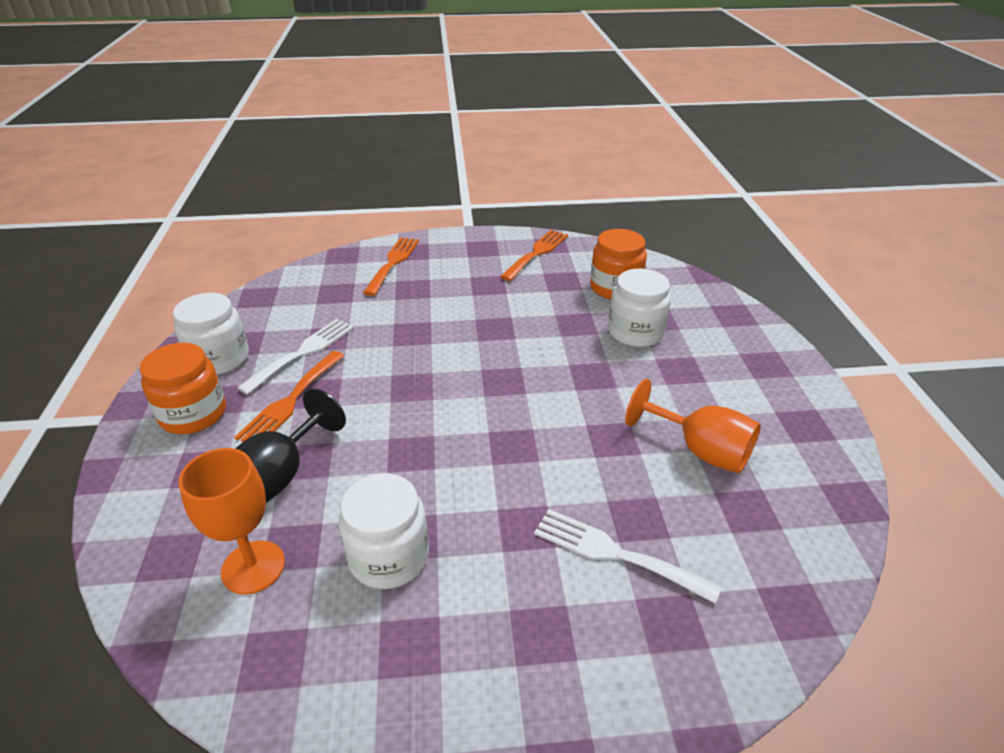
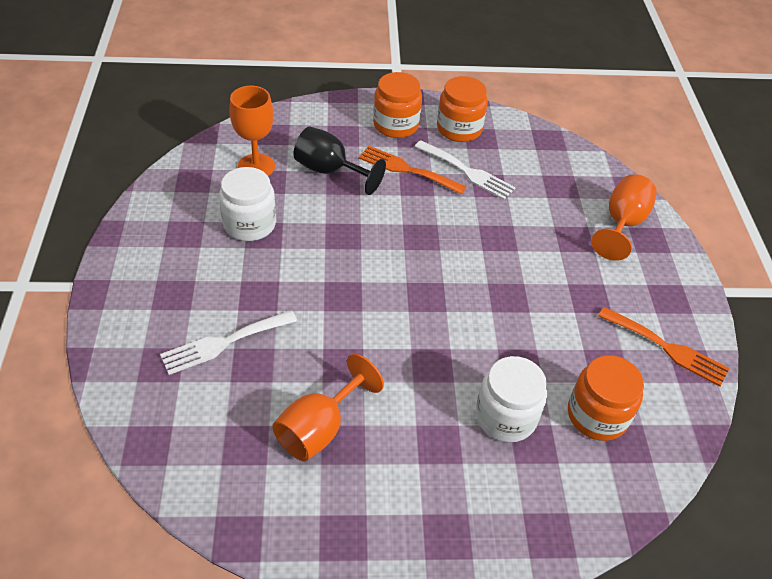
camera: 90 degrees right, 10 degrees up
white jar [173,293,249,375] -> orange jar [437,76,488,142]
orange fork [363,237,419,296] -> orange goblet [591,174,657,261]
white fork [534,509,722,604] -> white fork turned 150 degrees counterclockwise [160,310,297,375]

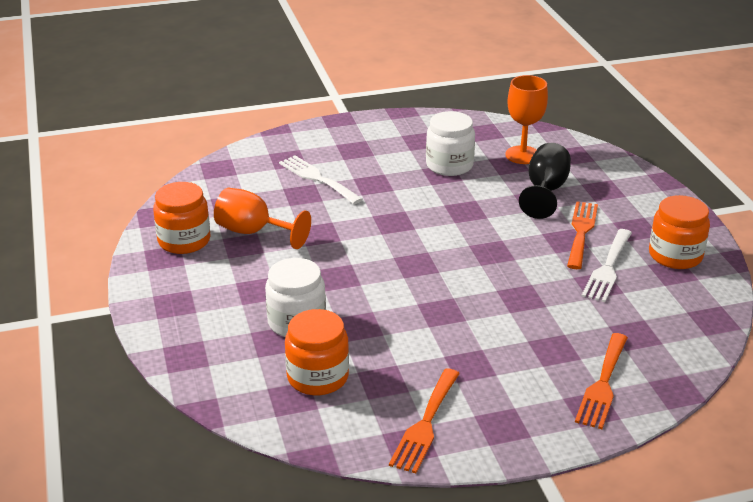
camera: 80 degrees right, 15 degrees down
orange jar [373,72,422,138] -> orange jar moved to [153,182,211,254]
orange goblet [591,174,657,261] -> orange fork [575,333,628,429]

